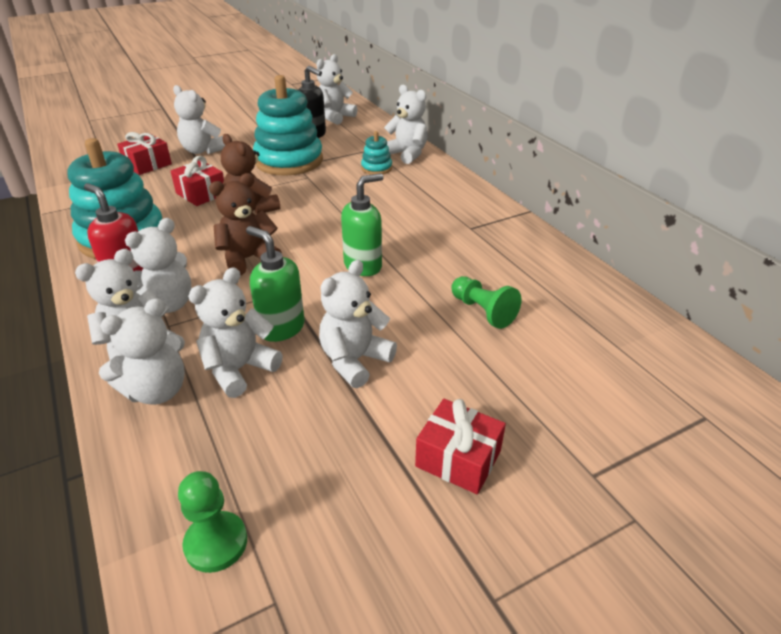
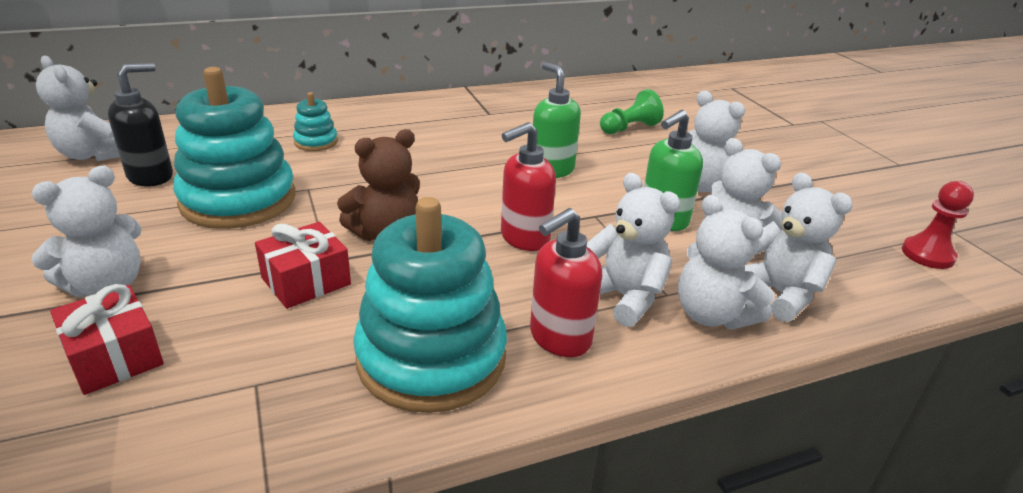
camera: 85 degrees left, 5 degrees down
green pawn [178,471,247,573] -> red pawn [902,181,974,269]
brown teddy bear [209,173,282,276] -> red soap dispenser [501,122,556,251]
white teddy bear [384,85,428,164] -> none
red gift [415,399,506,494] -> none

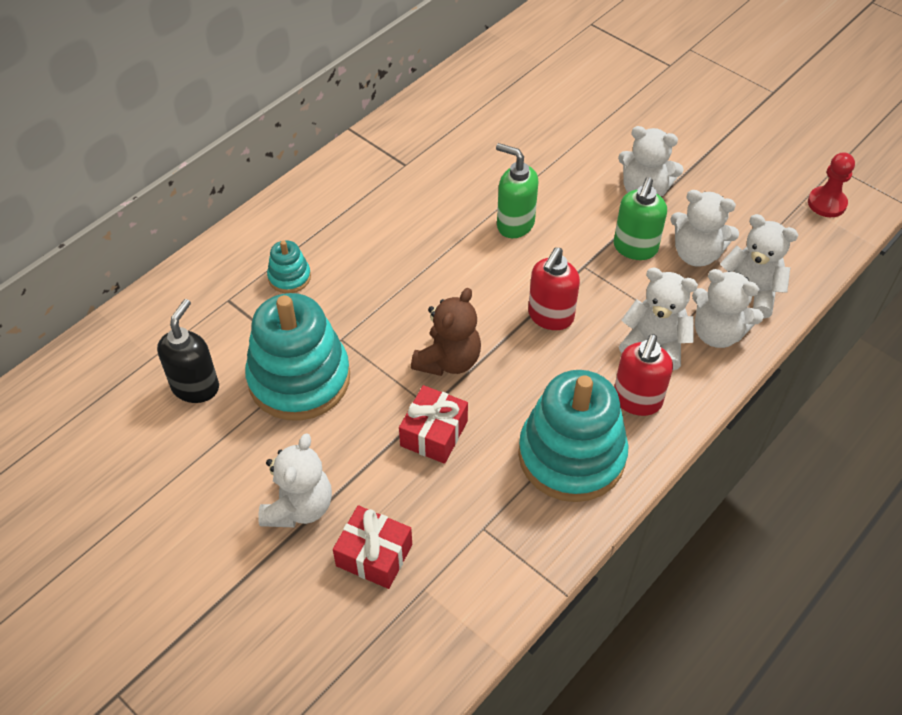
camera: 25 degrees left, 20 degrees up
white teddy bear [36,56,120,161] -> none
green pawn [600,89,664,134] -> none

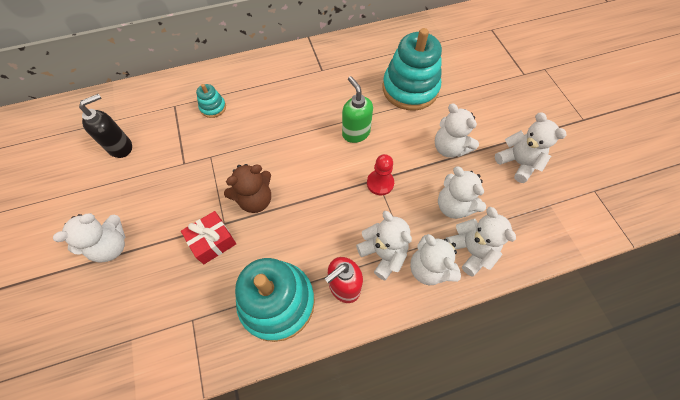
camera: 30 degrees right, 10 degrees up
turquoise stacking toy [245,293,350,421] -> turquoise stacking toy moved to [383,28,442,110]
red gift [333,505,412,589] -> none
red soap dispenser [528,247,580,330] -> none
green soap dispenser [614,177,667,260] -> none
red pawn [808,152,855,217] -> red pawn moved to [367,154,394,195]
none -> white teddy bear [495,112,567,183]

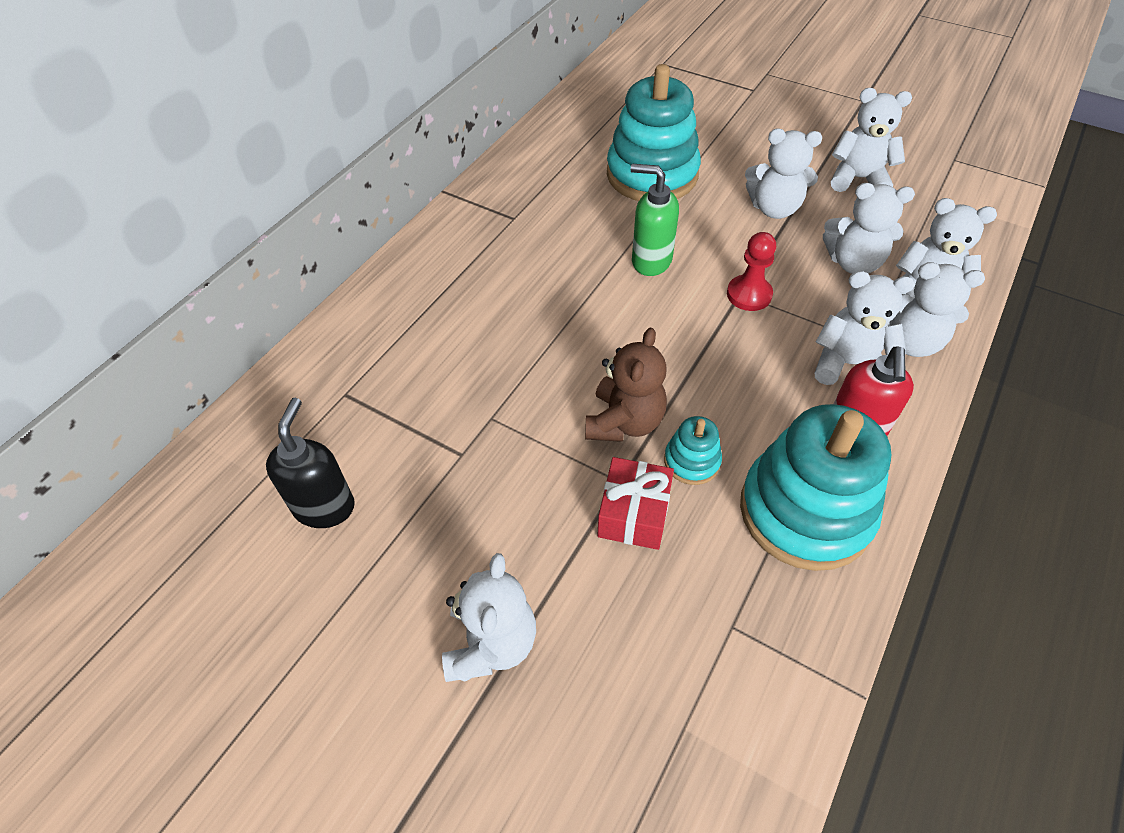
camera: 40 degrees left, 10 degrees down
turquoise stacking toy [196,84,226,118] -> turquoise stacking toy moved to [664,416,722,485]

